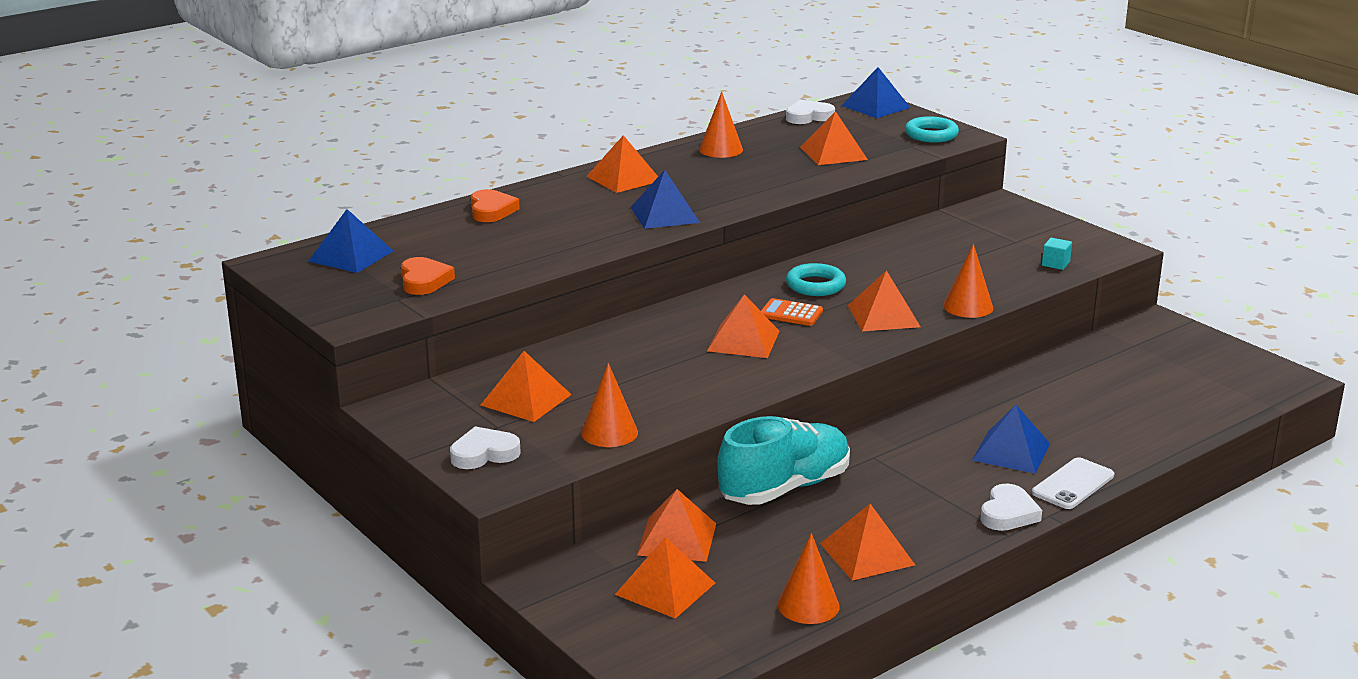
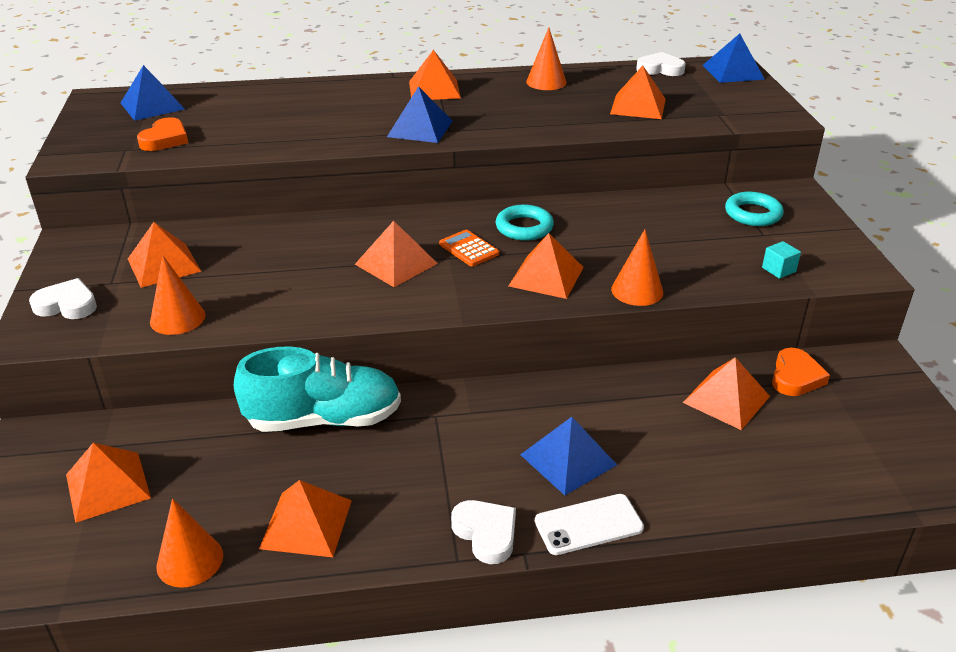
camera: 30 degrees right, 10 degrees up
orange heart [471,189,520,222] -> orange heart moved to [772,348,830,396]
orange pyramid [637,489,716,562] -> orange pyramid moved to [682,357,770,430]
turquoise ring [905,116,959,143] -> turquoise ring moved to [725,192,784,226]
white heart [980,484,1042,531] -> white heart turned 90 degrees counterclockwise [451,500,516,564]

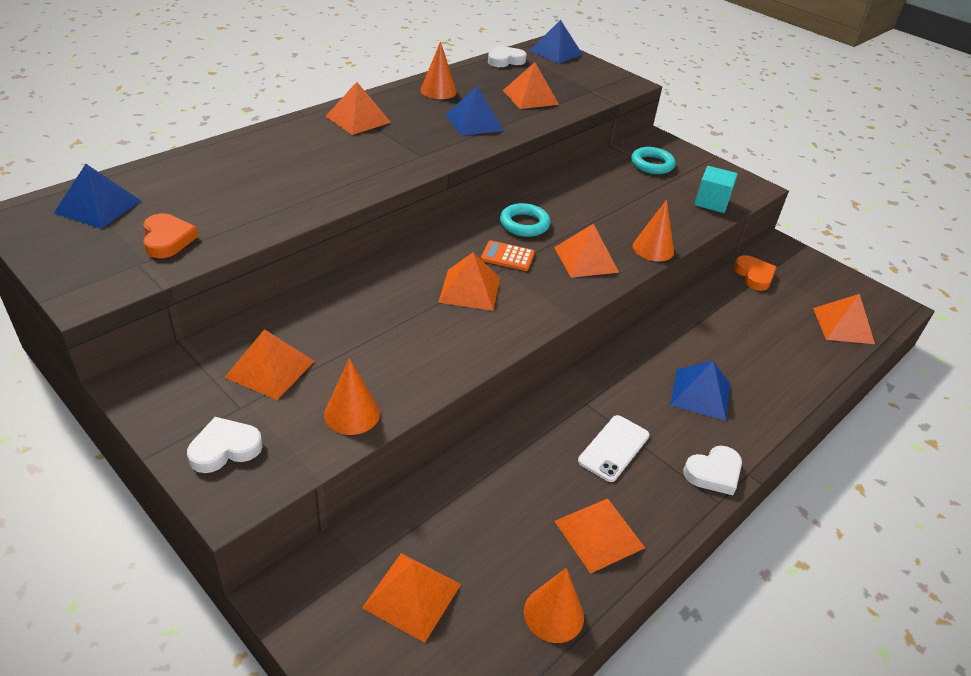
camera: 40 degrees left, 5 degrees up
turquoise shoe [234,346,401,432] -> none
blue pyramid [387,86,453,143] -> blue pyramid moved to [446,86,504,136]
white heart [451,500,516,564] -> white heart turned 135 degrees clockwise [683,446,742,495]
white phone [535,494,644,555] -> white phone moved to [578,415,650,482]
orange pyramid [682,357,770,430] -> orange pyramid moved to [813,294,875,344]
turquoise cube [762,241,801,279] -> turquoise cube [695,166,737,213], size x1.66

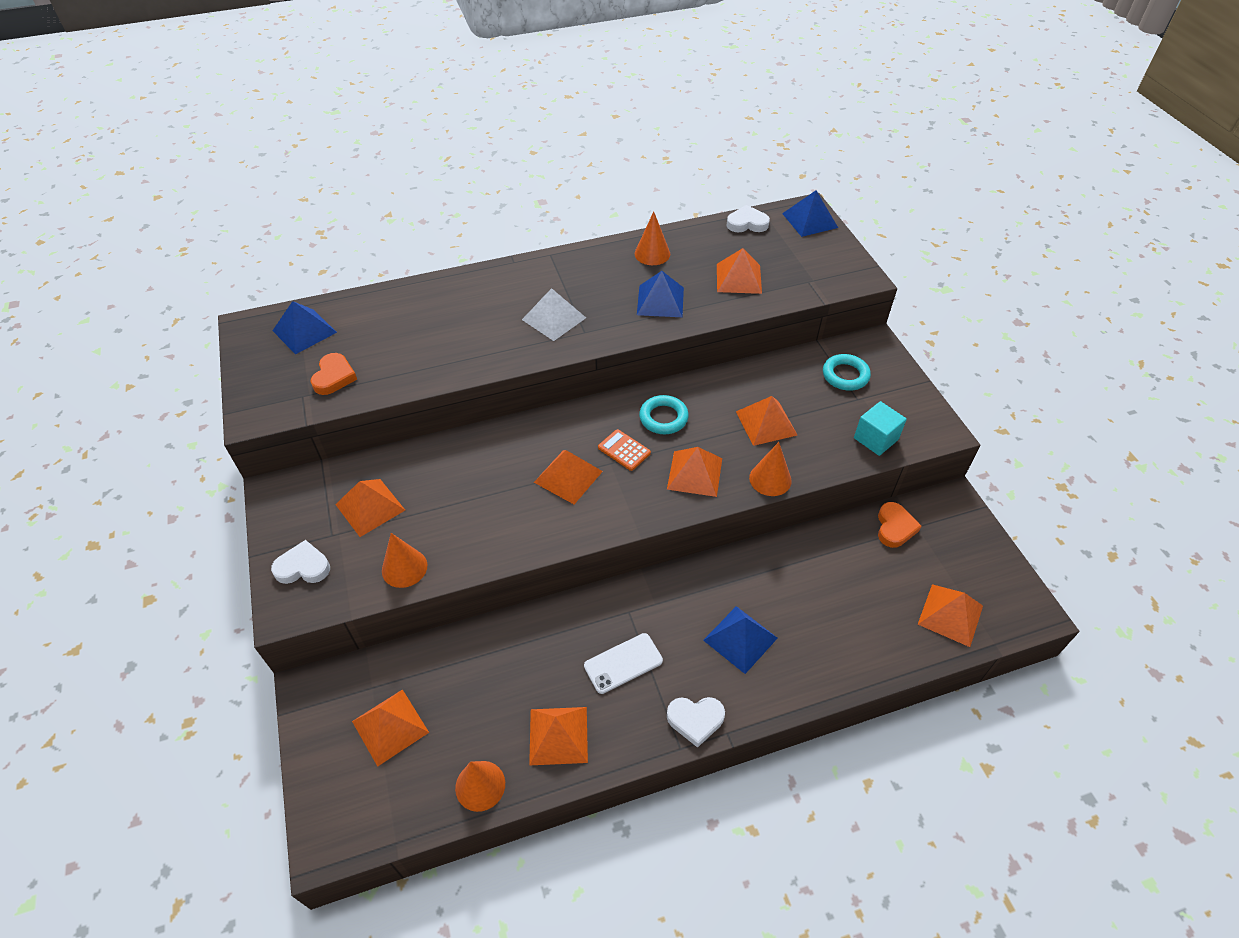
camera: 30 degrees right, 10 degrees up
orange pyramid [325,82,391,135] -> orange pyramid moved to [736,396,797,446]
none -> white pyramid [522,288,586,341]

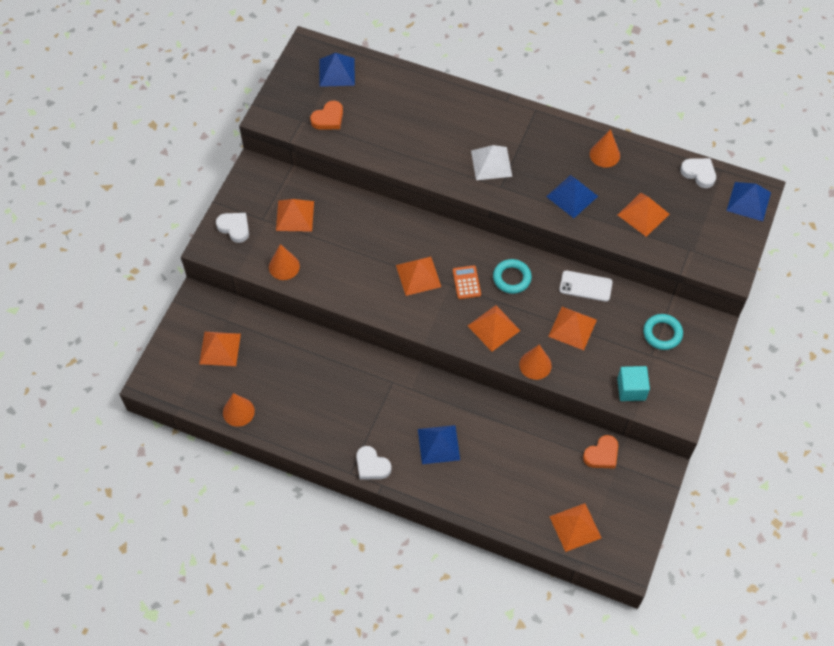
camera: 40 degrees right, 10 degrees up
orange pyramid [529,707,588,766] -> none
white phone [584,633,663,694] -> white phone moved to [559,270,613,302]

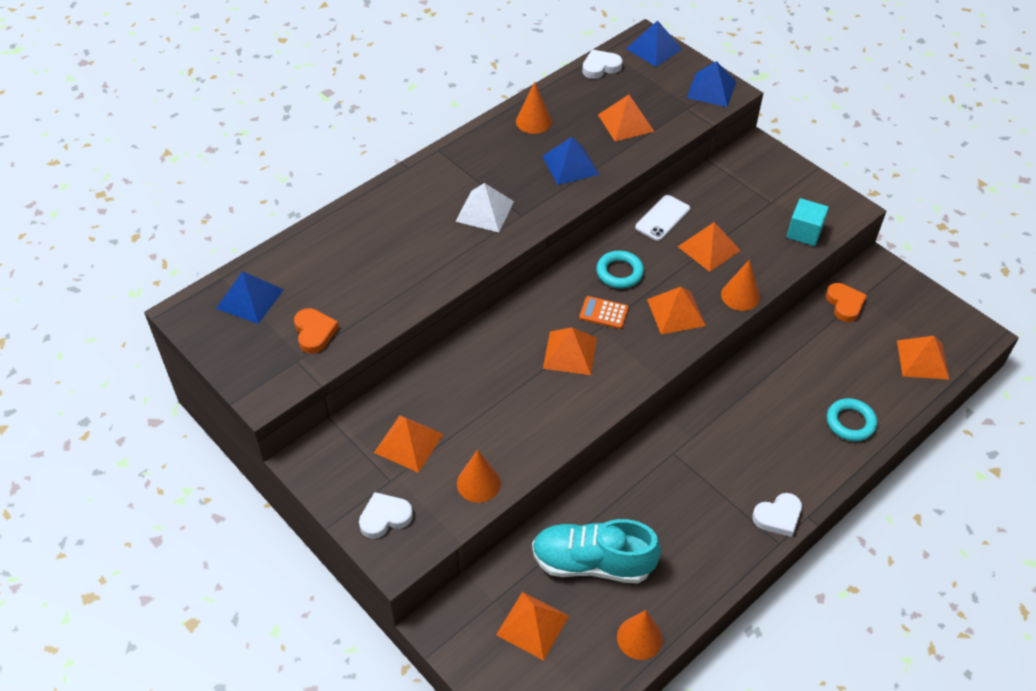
camera: 65 degrees left, 10 degrees down
blue pyramid [418,425,460,464] -> blue pyramid moved to [686,61,736,107]
turquoise ring [643,314,683,350] -> turquoise ring moved to [827,398,877,441]
none -> turquoise shoe [532,519,661,583]

